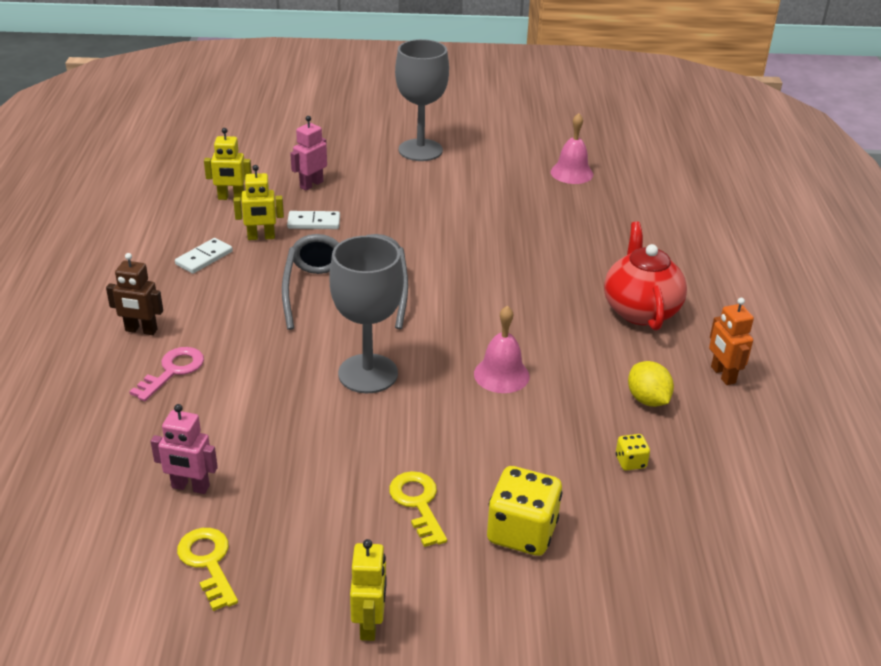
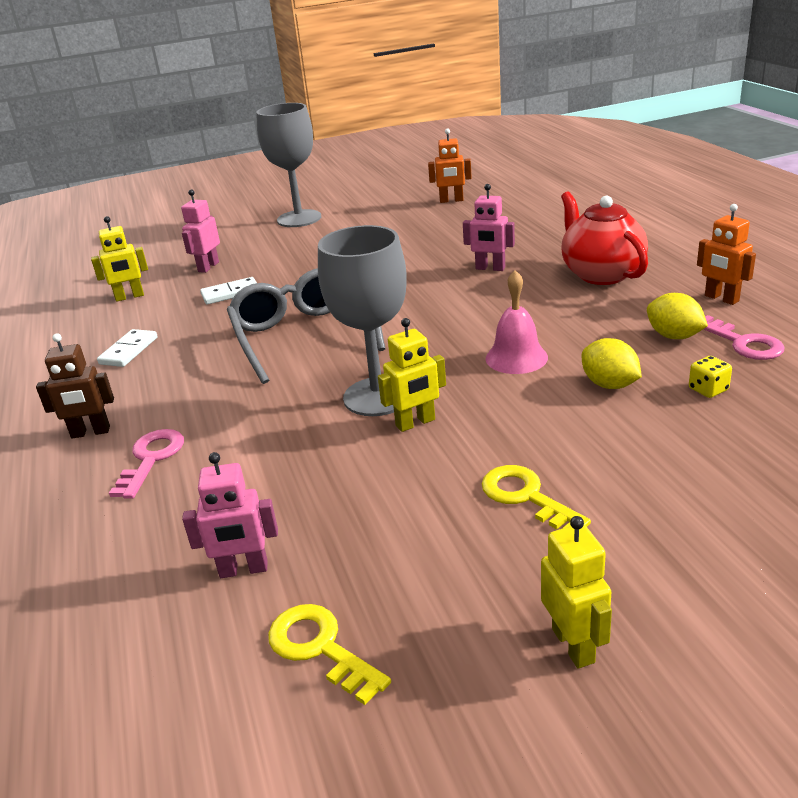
camera: 15 degrees left, 5 degrees down
yellow robot [233,165,284,240] -> yellow robot moved to [378,318,446,432]
yellow dice [487,466,562,556] -> none
pink bell [551,113,593,184] -> orange robot [428,128,472,203]
none -> pink robot [463,184,515,271]
none -> yellow lemon [582,338,642,389]
none -> pink key [703,315,785,360]

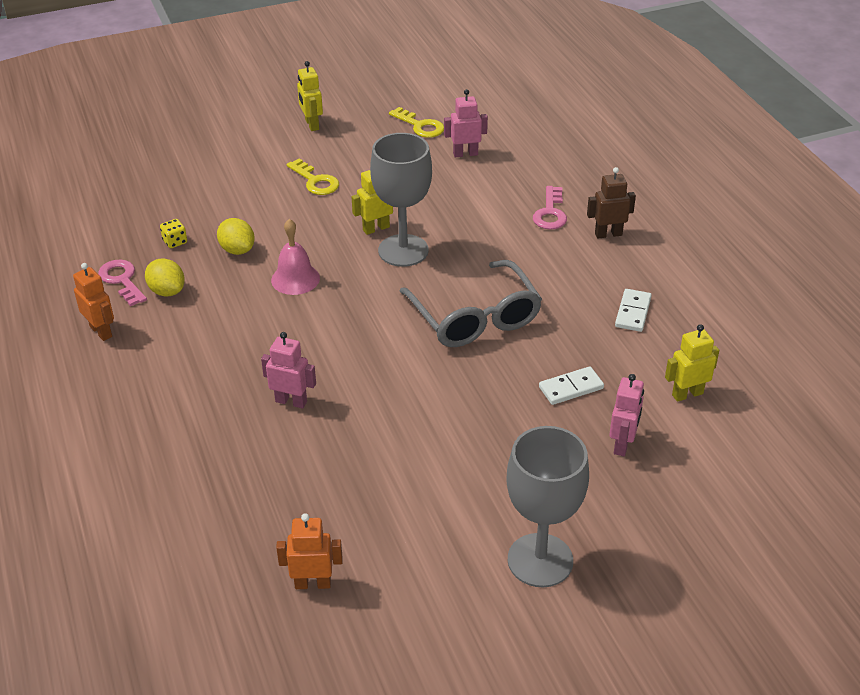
camera: 175 degrees right, 10 degrees up
red teapot [561,191,648,285] -> none

